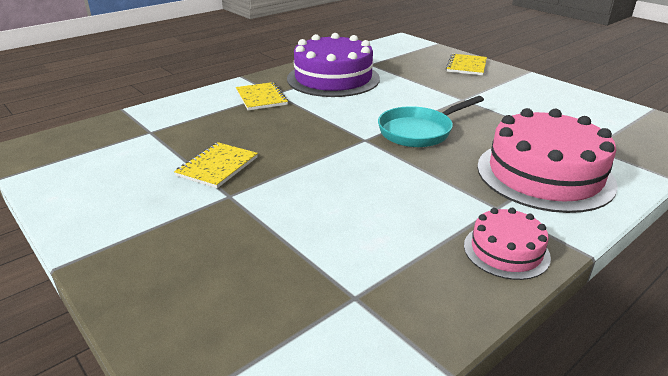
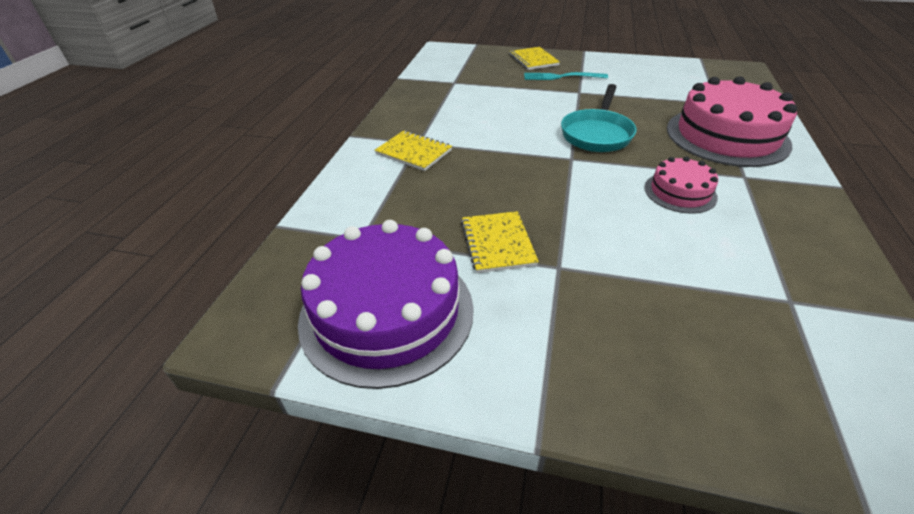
camera: 35 degrees left, 10 degrees up
purple cake [287,33,380,97] -> purple cake moved to [298,220,474,389]
pink cake [464,208,551,280] -> pink cake moved to [644,156,718,214]
none -> turquoise fork [524,72,608,80]

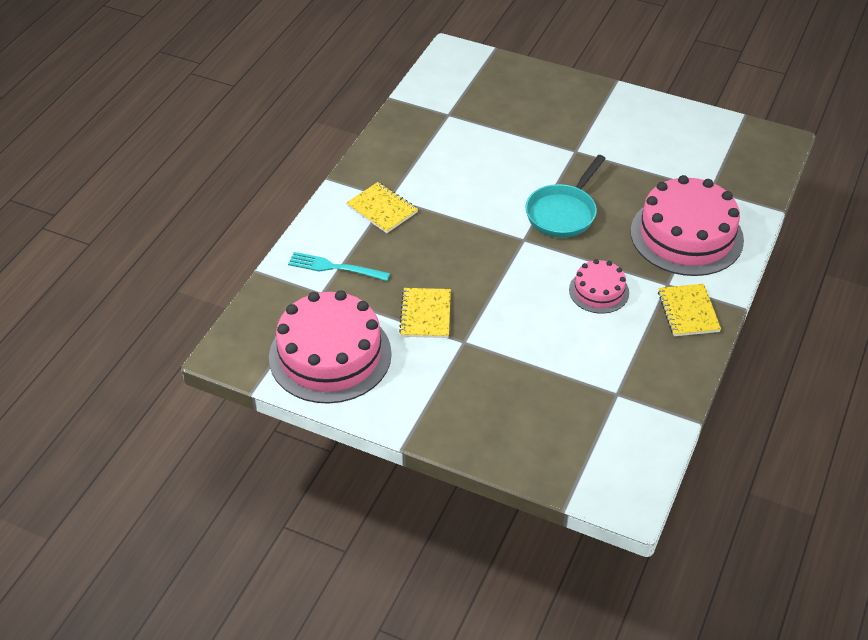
camera: 10 degrees right, 5 degrees up
purple cake [298,220,474,389] -> pink cake [269,290,392,404]
yellow notebook [509,47,560,70] -> yellow notebook moved to [658,284,721,336]
turquoise fork [524,72,608,80] -> turquoise fork moved to [288,252,390,281]

